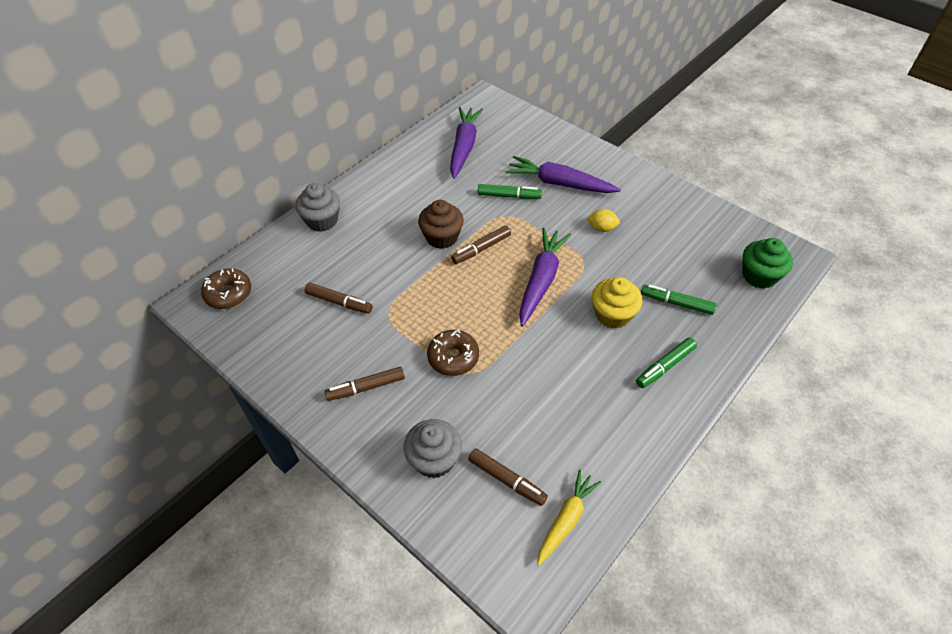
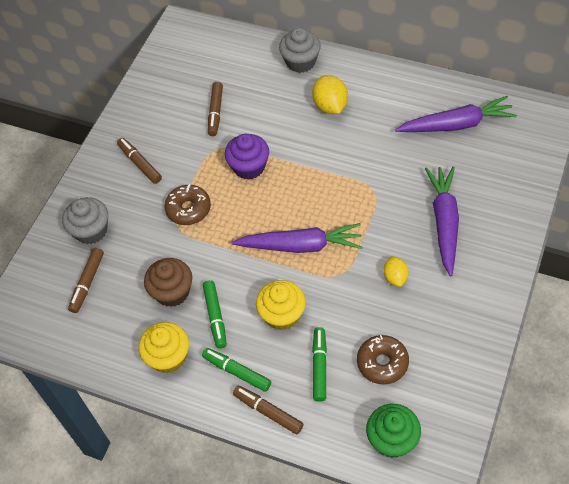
camera: 75 degrees right, 5 degrees up
brown donut [201,268,251,309] -> brown donut moved to [357,335,409,385]
brown cupcake [418,200,464,249] -> brown cupcake moved to [144,258,192,307]
brown marker [451,226,511,264] -> brown marker moved to [233,386,304,434]
green marker [478,184,542,199] -> green marker moved to [203,280,227,349]
yellow carrot [537,470,601,566] -> none
none -> yellow cupcake [139,322,189,373]
none -> purple cupcake [225,134,269,180]
none -> yellow lemon [312,75,348,114]

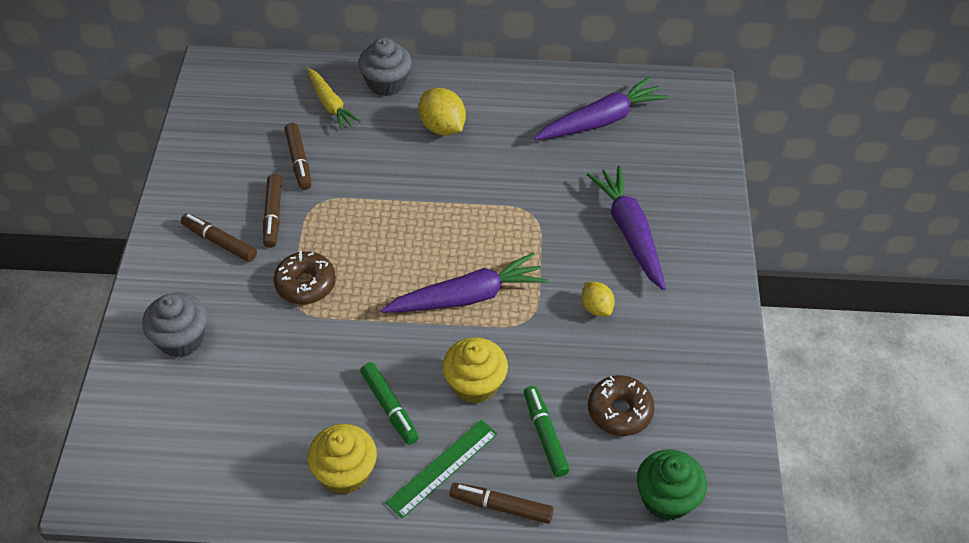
camera: 25 degrees left, 5 degrees down
brown marker [68,248,104,313] -> brown marker moved to [263,174,282,248]
brown cupcake [144,258,192,307] -> none
green marker [202,348,271,392] -> green ruler [386,420,498,519]
purple cupcake [225,134,269,180] -> none
none -> yellow carrot [307,68,362,131]

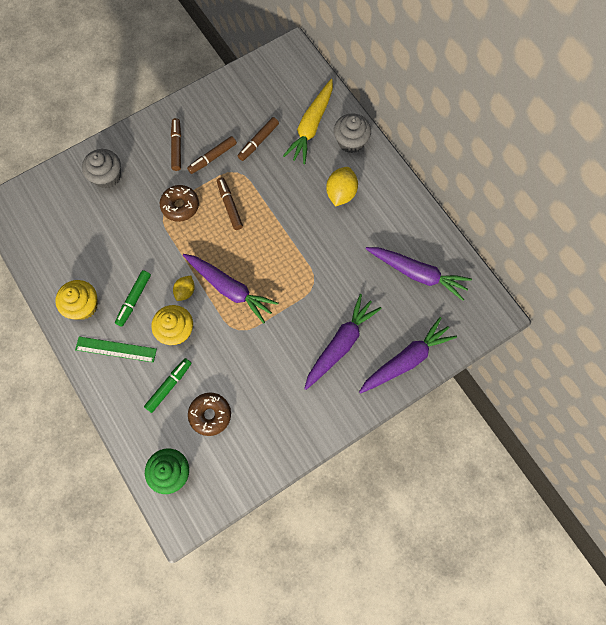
camera: 55 degrees right, 20 degrees up
yellow carrot [307,68,362,131] -> yellow carrot [283,79,333,164], size x1.53
brown marker [450,483,554,524] -> brown marker moved to [217,177,243,230]
yellow lemon [582,282,615,316] -> yellow lemon moved to [173,275,195,301]
none -> purple carrot [359,317,457,394]

